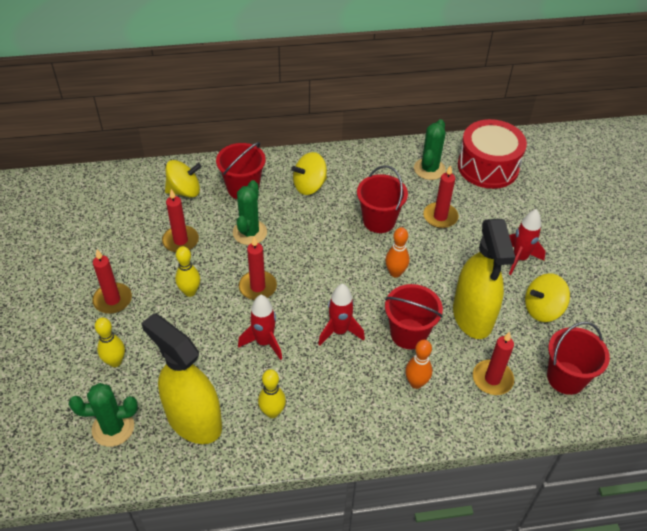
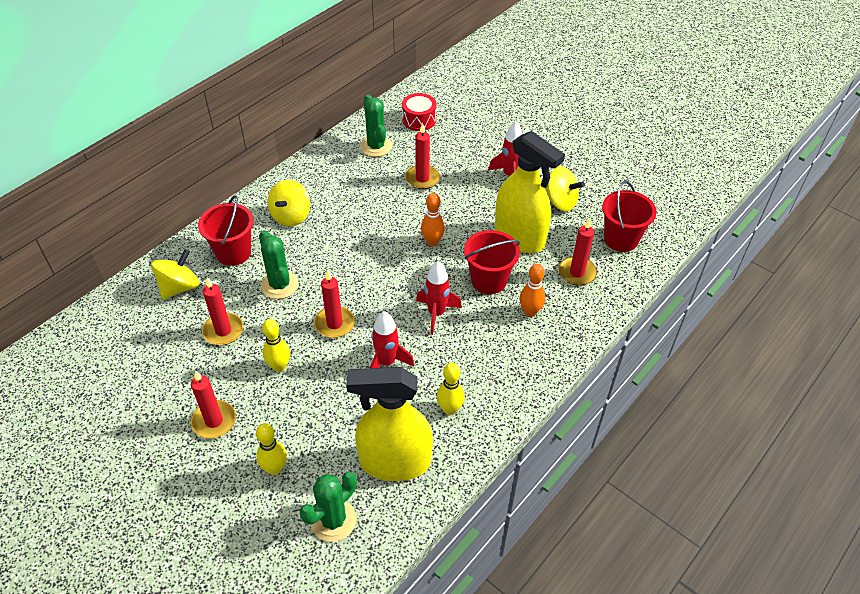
camera: 40 degrees left, 0 degrees up
red bucket [357,165,408,233] -> none
red drum [458,119,527,189] -> red drum [402,93,437,131], size x0.57
yellow spinning top [525,273,570,322] -> yellow spinning top turned 90 degrees counterclockwise [545,166,585,211]

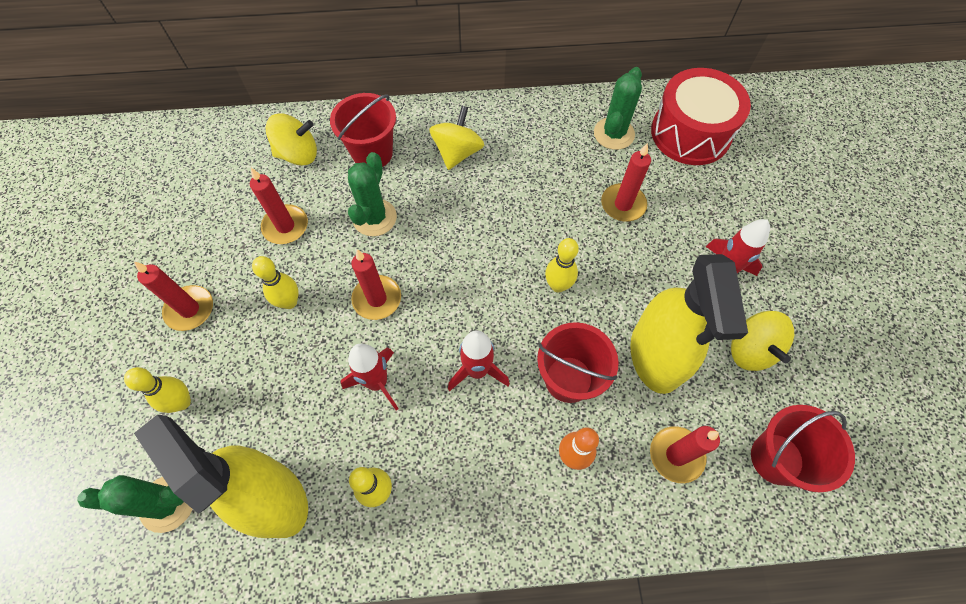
camera: 45 degrees right, 15 degrees up
yellow spinning top [268,180,310,226] -> yellow spinning top turned 135 degrees clockwise [429,106,484,170]
red drum [402,93,437,131] -> red drum [651,68,751,165], size x1.75
orange bowling pin [421,193,445,246] -> yellow bowling pin [545,238,579,292]

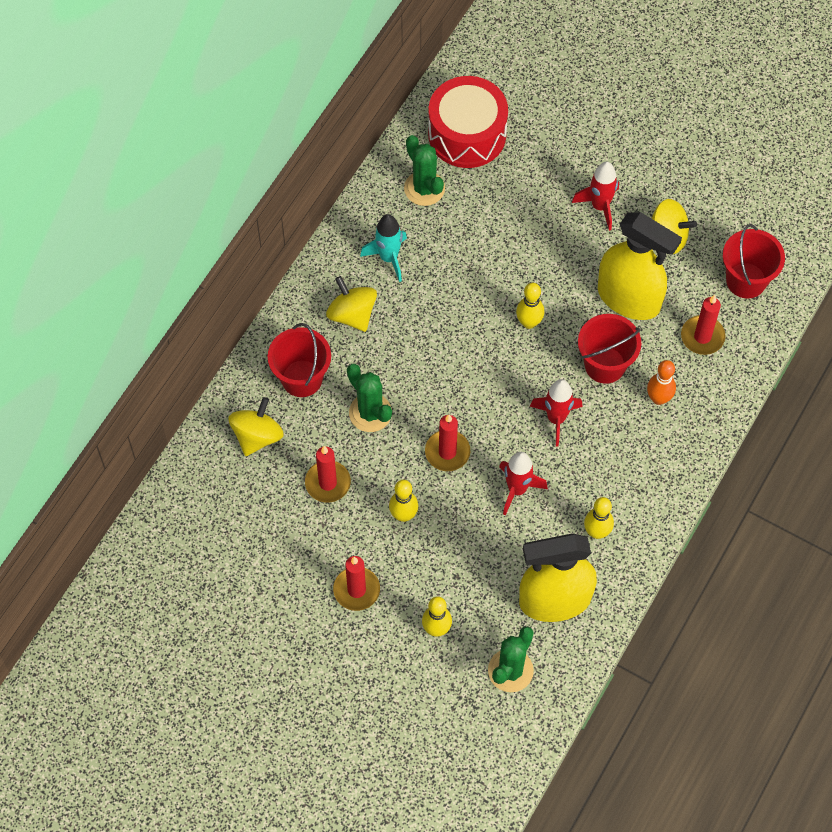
camera: 55 degrees left, 0 degrees up
red candle [601,143,651,222] -> none
none -> turquoise rocket [360,214,407,282]

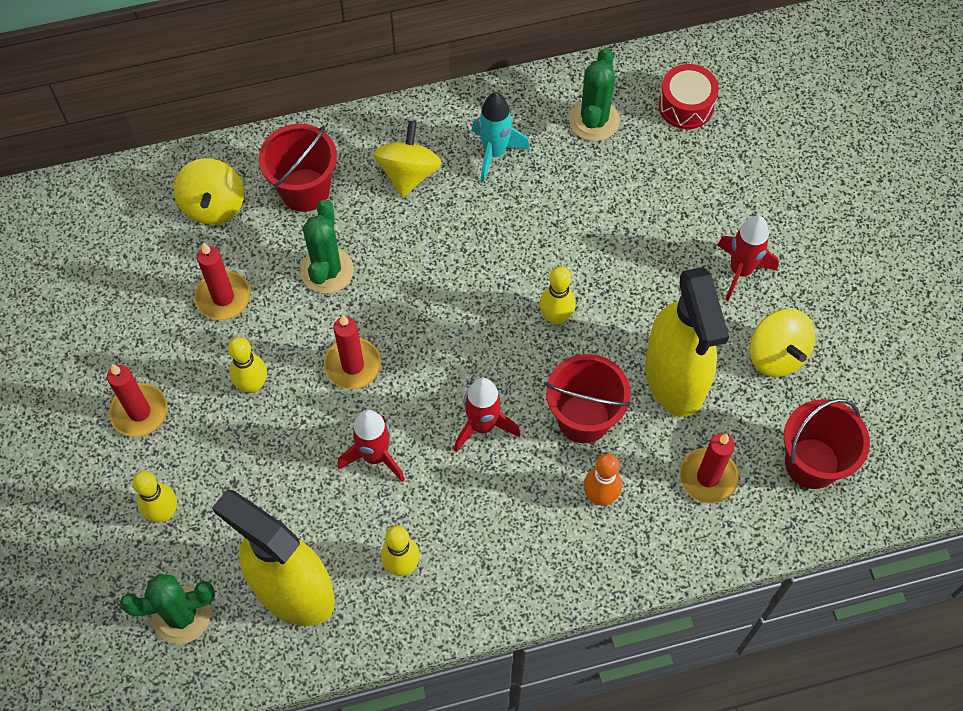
camera: 45 degrees right, 0 degrees up
yellow spinning top [229,397,284,456] -> yellow spinning top turned 105 degrees clockwise [174,158,244,224]
red drum [428,76,508,168] -> red drum [658,64,719,129], size x0.57

